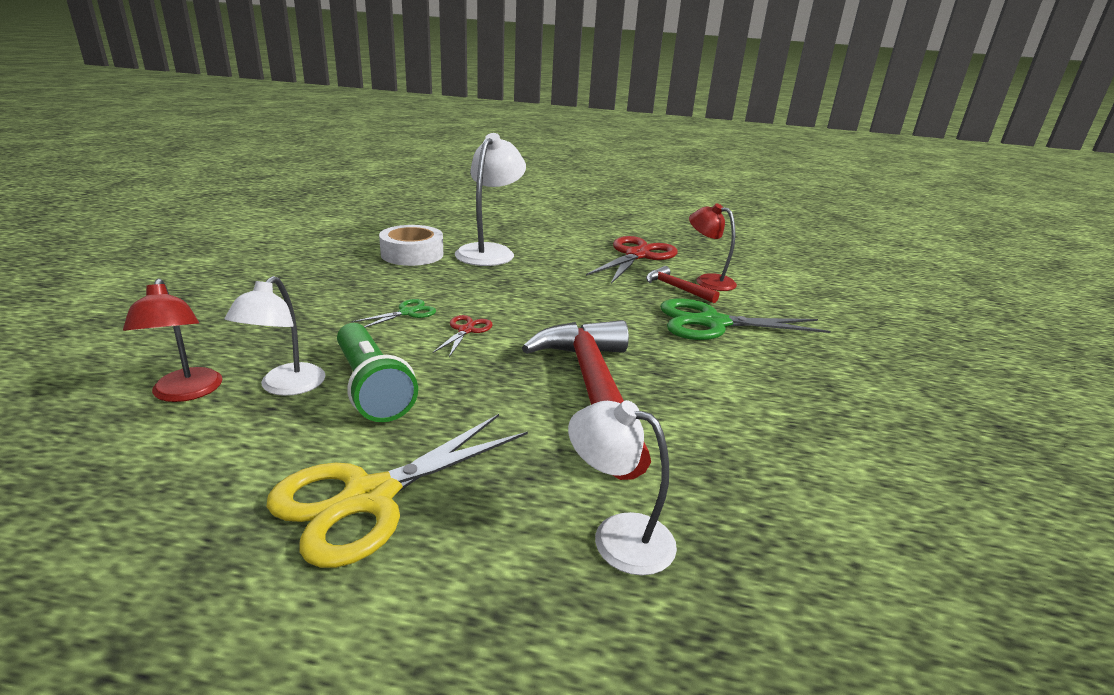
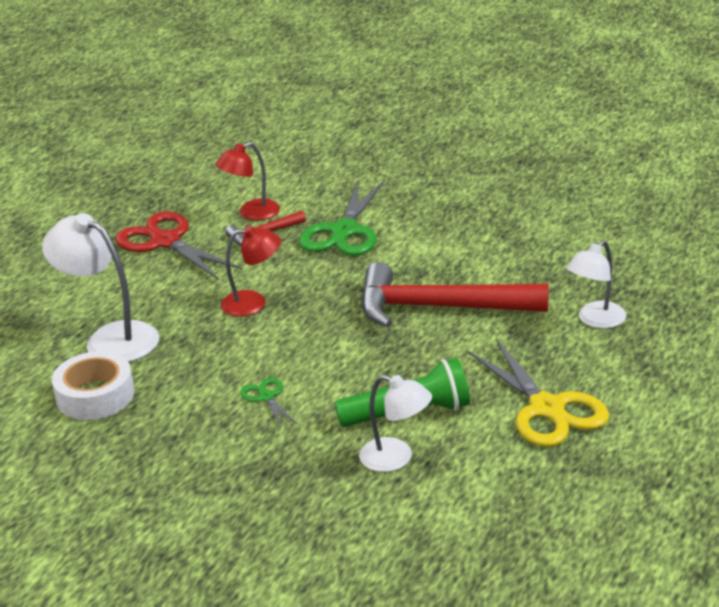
camera: 70 degrees left, 5 degrees up
red lamp [123,278,222,402] -> red lamp moved to [221,226,281,317]
red scissors [433,315,493,357] -> none

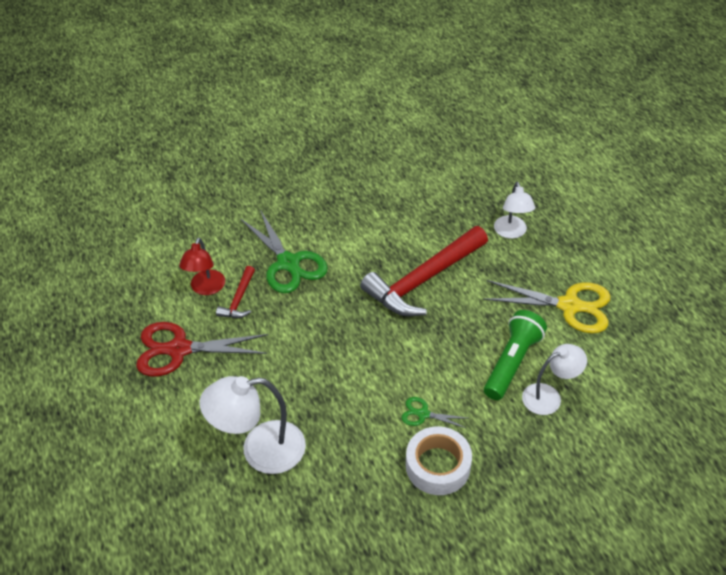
camera: 50 degrees left, 15 degrees up
white tape [52,351,135,420] -> white tape moved to [406,426,472,495]
red lamp [221,226,281,317] -> none

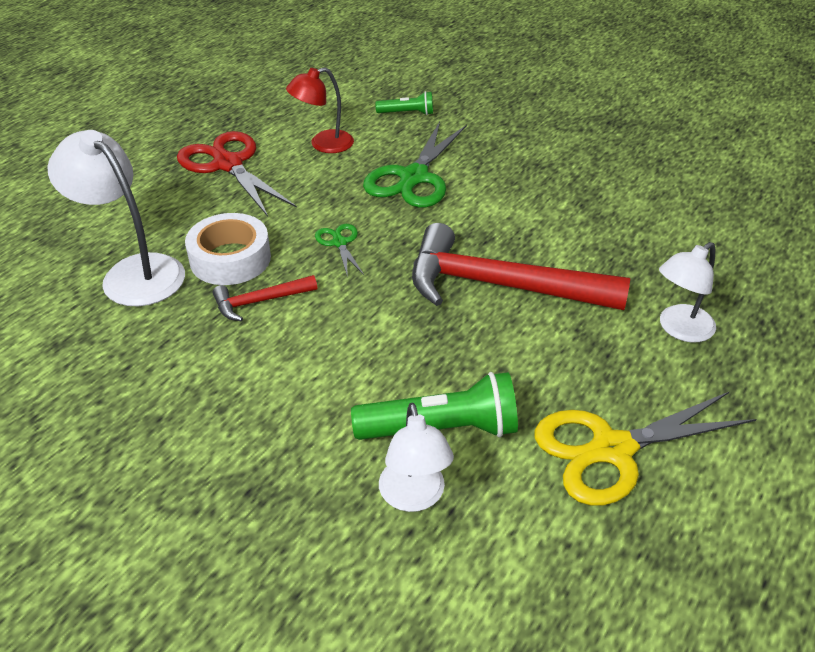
camera: 55 degrees right, 5 degrees down
red hammer [216,266,255,318] -> red hammer moved to [213,275,317,321]
green scissors [401,397,466,428] -> green scissors moved to [315,224,364,278]
white tape [406,426,472,495] -> white tape moved to [185,213,271,285]
yellow scissors [483,280,611,333] -> yellow scissors turned 90 degrees clockwise [534,391,756,506]
white lamp [522,344,587,415] -> white lamp turned 45 degrees clockwise [379,403,454,512]
none -> green flashlight [375,91,433,115]

